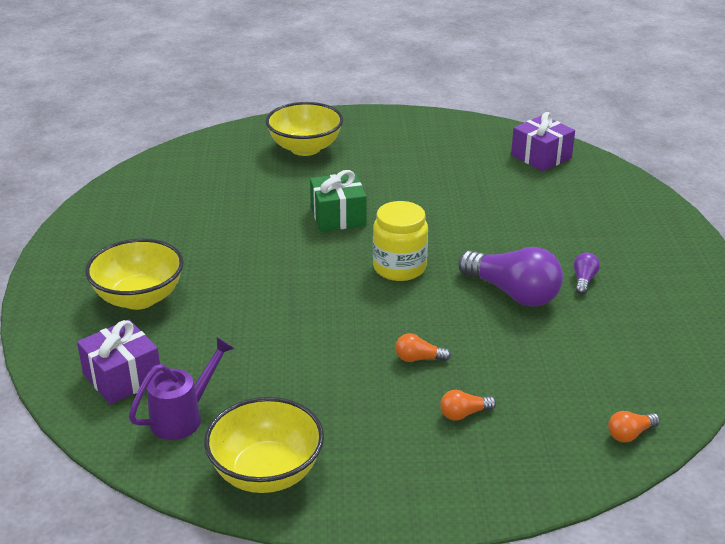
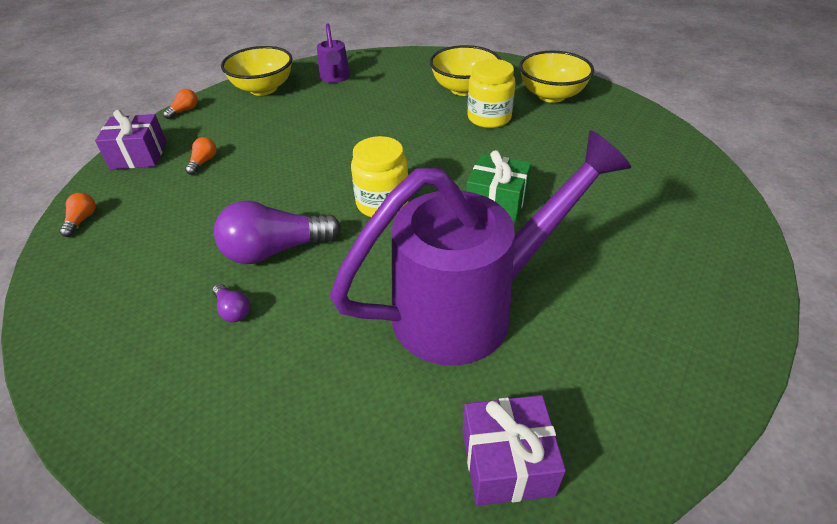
camera: 125 degrees right, 10 degrees up
purple gift [77,320,161,404] -> purple gift moved to [95,110,167,169]
yellow bowl [266,102,343,156] -> yellow bowl moved to [519,51,594,103]
orange light bulb [395,333,451,362] -> orange light bulb moved to [163,89,198,119]
none -> purple watering can [330,130,631,366]
none -> yellow jar [467,59,516,128]

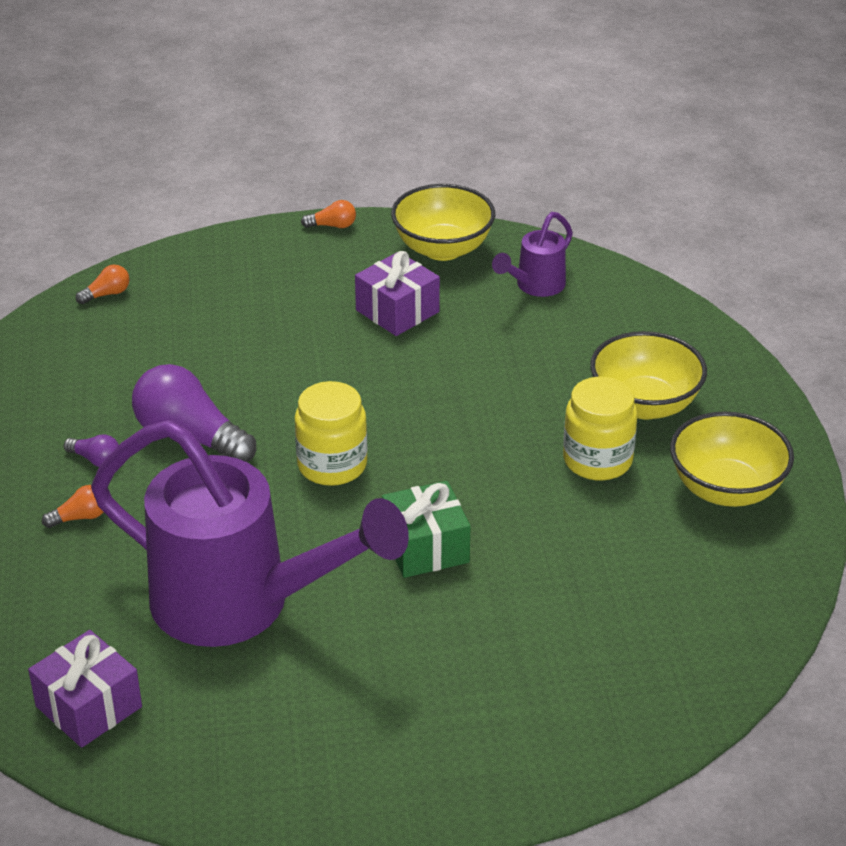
camera: 50 degrees right, 5 degrees down
purple gift [95,110,167,169] -> purple gift moved to [355,251,440,336]
orange light bulb [185,137,217,175] -> orange light bulb moved to [42,485,103,528]
purple light bulb [212,283,250,322] -> purple light bulb turned 75 degrees counterclockwise [64,434,119,467]

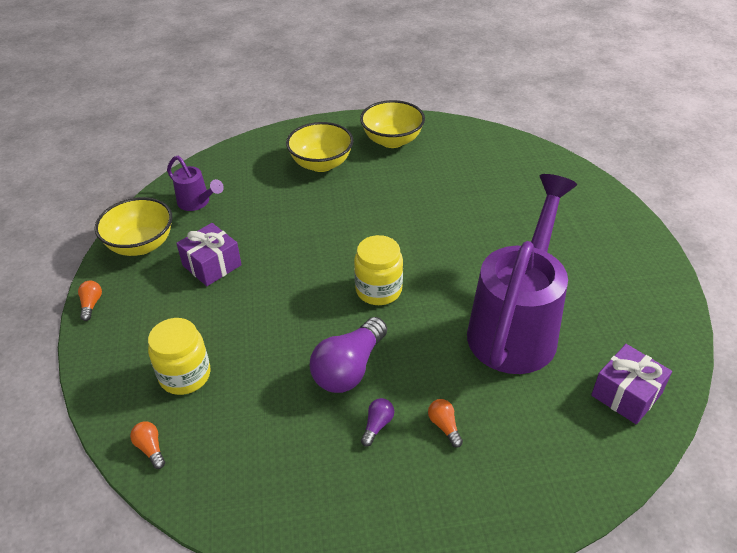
camera: 90 degrees left, 5 degrees up
green gift [382,481,470,578] -> none
yellow jar [563,377,637,481] -> yellow jar moved to [148,318,211,395]

